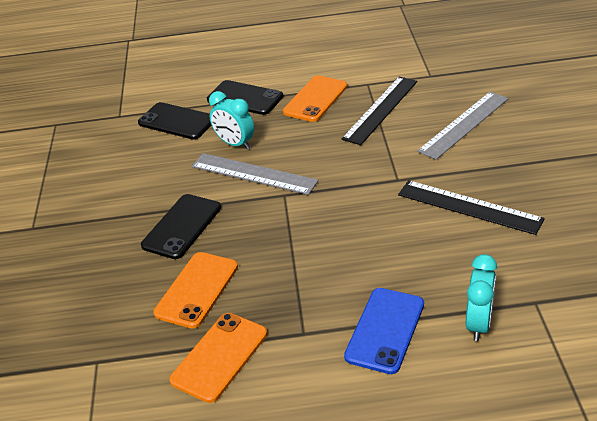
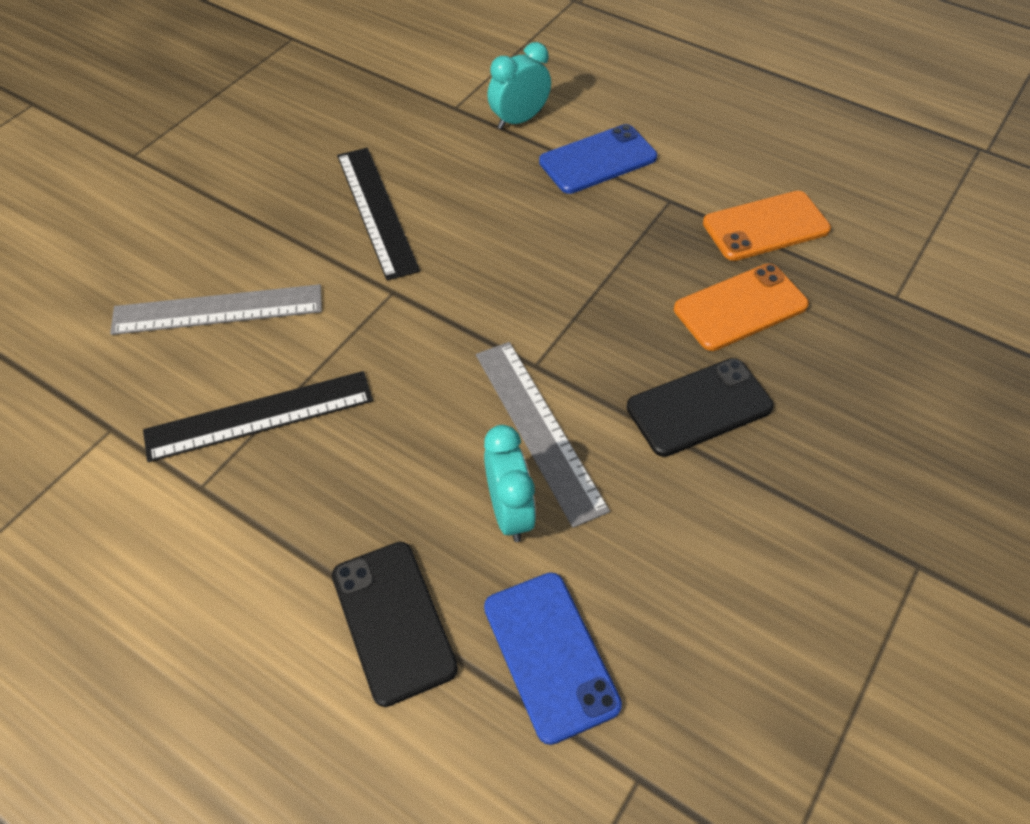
camera: 145 degrees left, 15 degrees up
black phone [138,102,212,139] -> blue phone [484,572,622,745]
orange phone [283,76,347,122] -> none

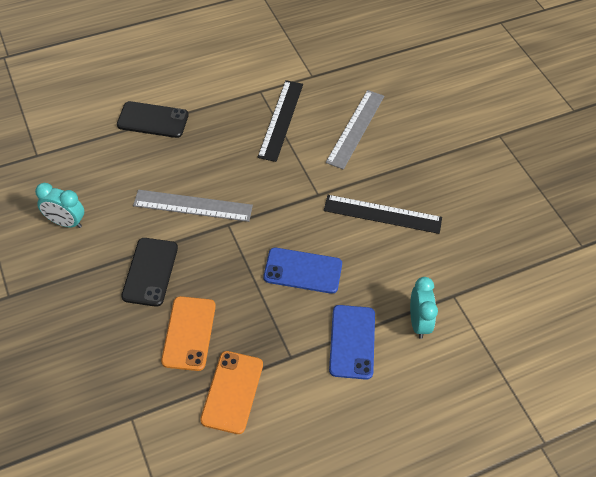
camera: 120 degrees right, 0 degrees up
turquoise clock [484,425,536,542] -> turquoise clock moved to [35,183,84,228]
blue phone [484,572,622,745] -> blue phone moved to [264,248,342,294]

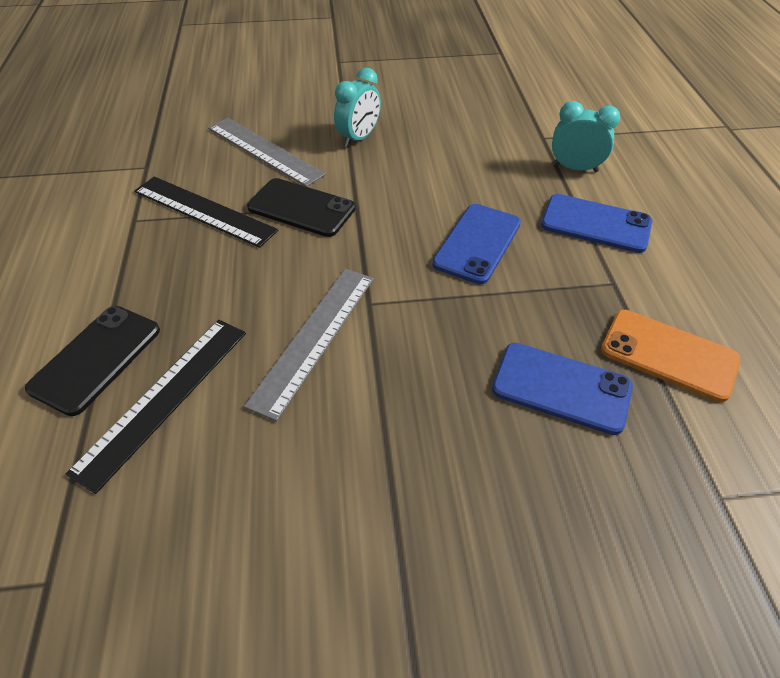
camera: 70 degrees left, 5 degrees down
turquoise clock [35,183,84,228] -> turquoise clock moved to [334,68,381,147]
black phone [121,238,178,307] -> black phone moved to [247,178,356,237]
orange phone [161,296,216,371] -> blue phone [492,343,633,435]
black ruler [324,195,442,234] -> black ruler moved to [66,320,246,494]

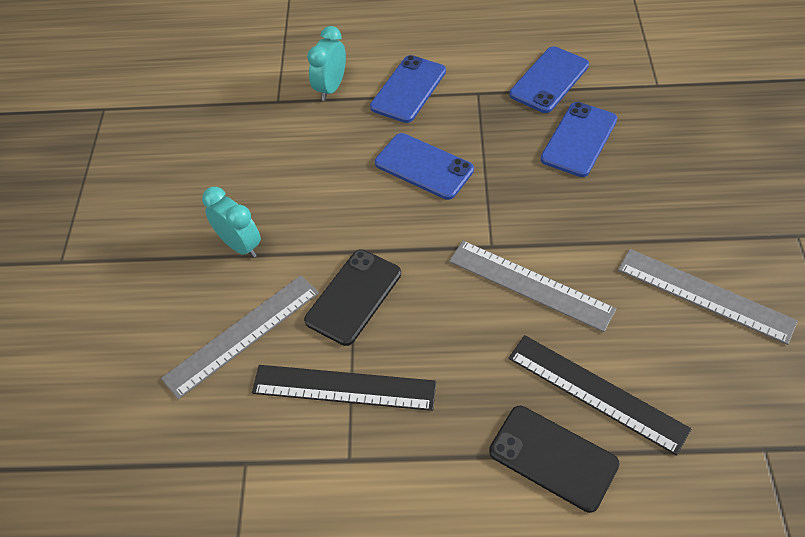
camera: 80 degrees left, 5 degrees up
black ruler [134,177,278,248] -> black ruler turned 60 degrees clockwise [252,365,436,411]
orange phone [601,310,741,402] -> blue phone [509,46,589,113]
none -> grey ruler [618,249,798,345]

